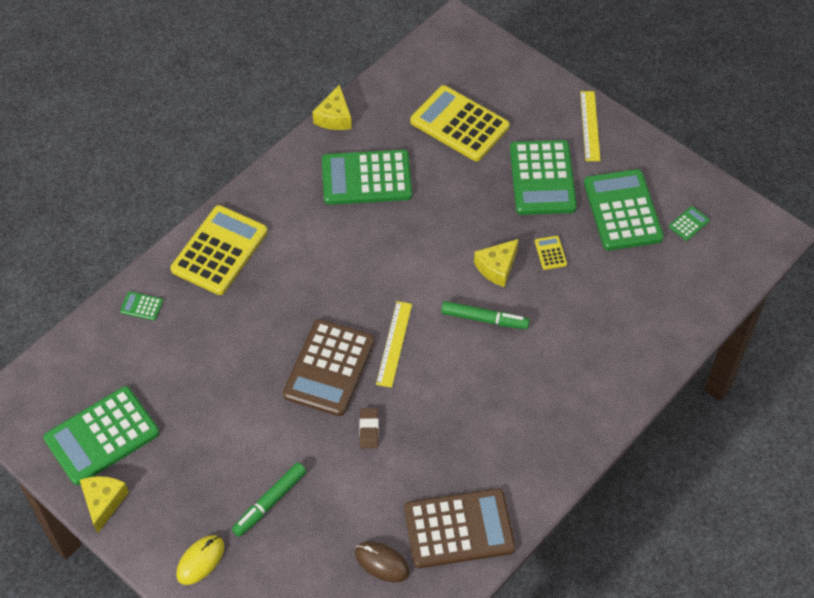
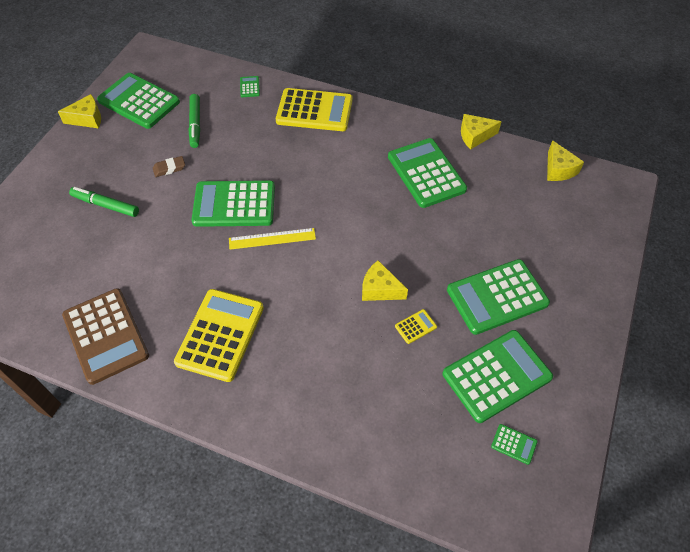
camera: 70 degrees right, 0 degrees up
yellow mouse [176,535,224,585] -> none
brown calculator [283,319,375,416] -> green calculator [191,181,275,227]
brown mouse [355,541,410,583] -> none
brown eraser [359,408,379,448] -> brown eraser moved to [153,156,185,177]
yellow calculator [410,85,510,161] -> yellow calculator moved to [174,289,264,382]
green marker [441,301,530,329] -> green marker moved to [188,94,200,148]
yellow ruler [580,91,601,161] -> none
none -> yellow cheese [547,140,584,181]

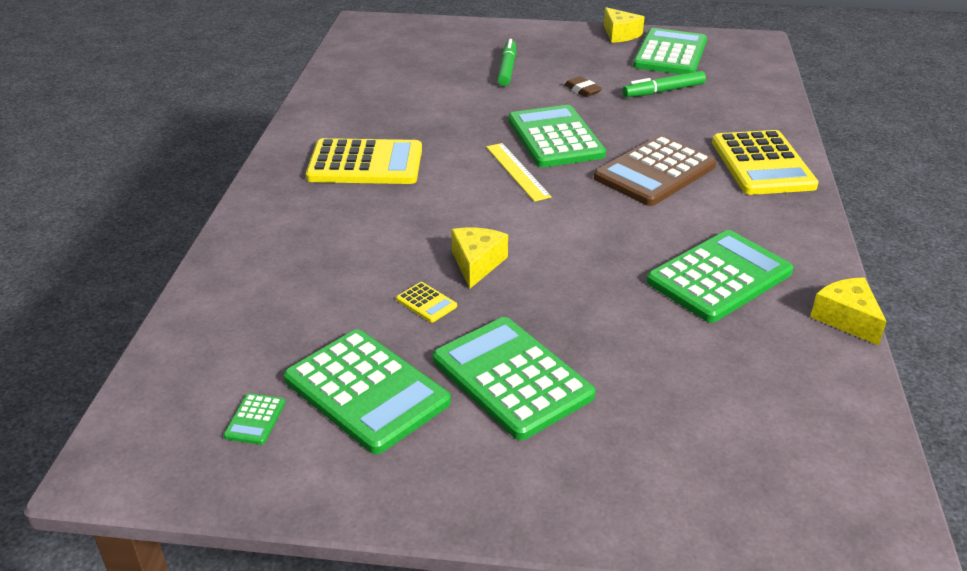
camera: 75 degrees right, 20 degrees down
brown calculator [62,288,149,385] -> brown calculator moved to [594,135,716,206]
green calculator [240,76,260,97] -> none
yellow cheese [547,140,584,181] -> none

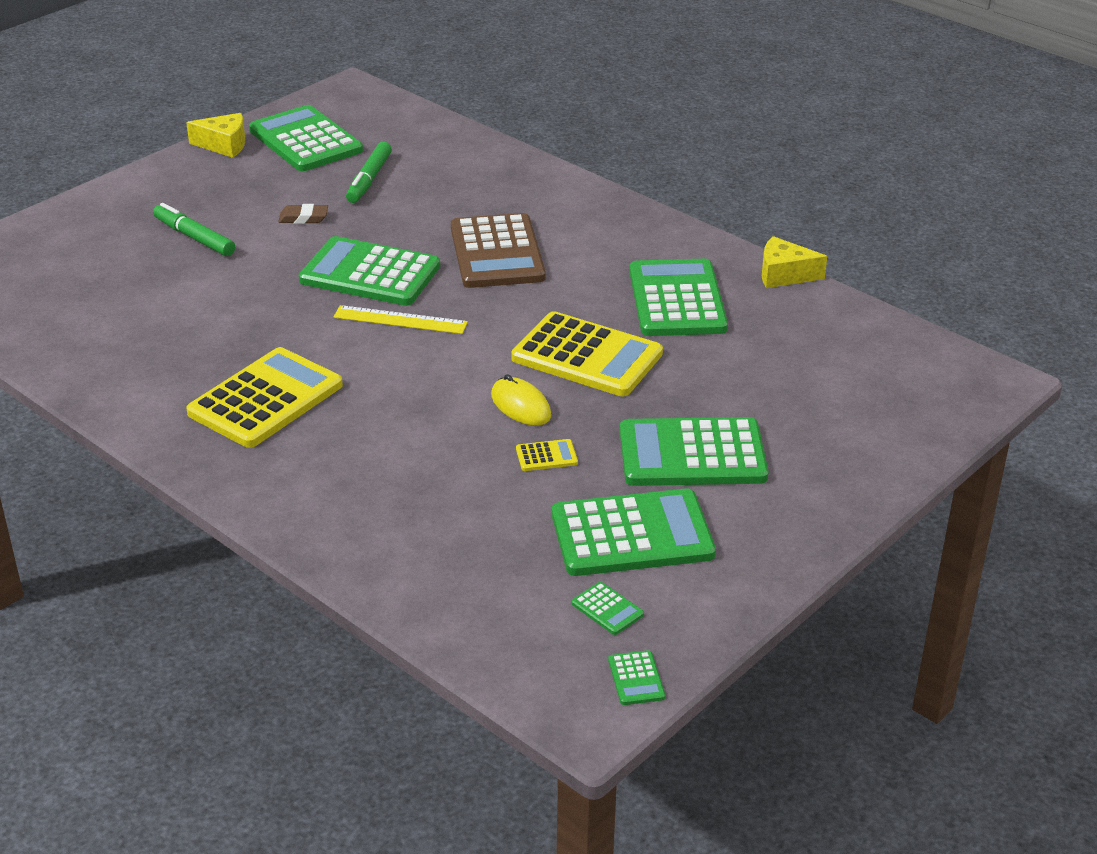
camera: 55 degrees left, 0 degrees up
yellow cheese [451,228,508,288] -> yellow mouse [491,374,551,426]
yellow calculator [712,130,819,195] -> yellow calculator moved to [511,311,663,396]
none -> green calculator [608,650,665,705]

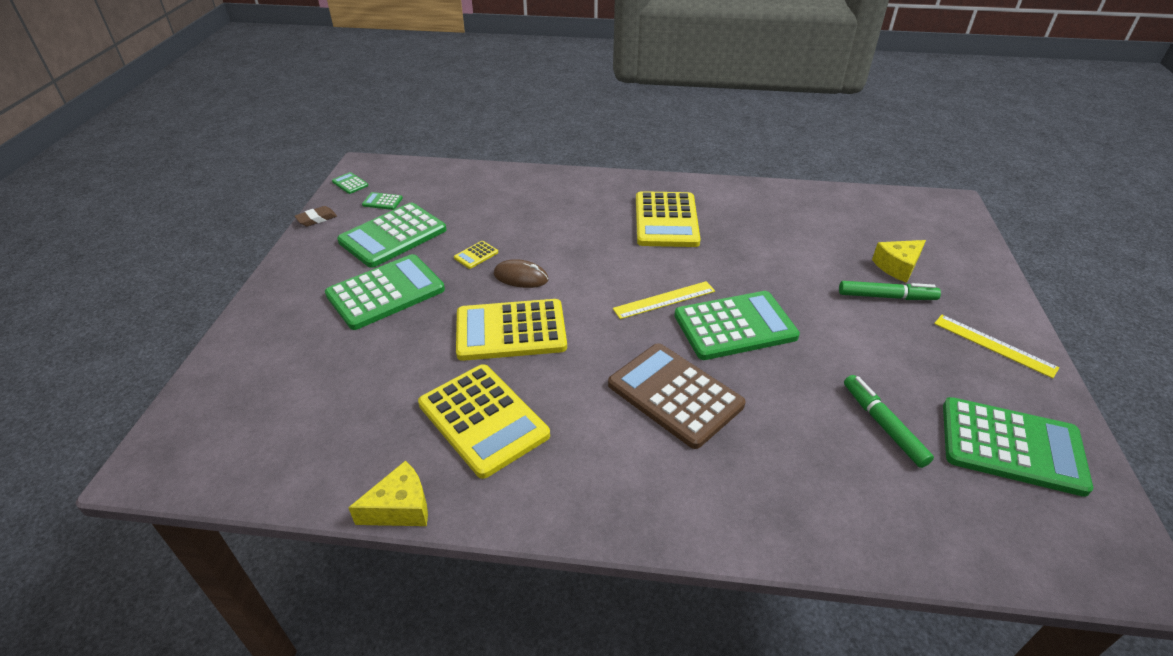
camera: 145 degrees right, 5 degrees up
yellow cheese [186,113,245,158] -> yellow cheese moved to [872,240,926,283]
brown eraser [278,204,328,224] -> brown eraser moved to [295,206,337,226]
yellow mouse [491,374,551,426] -> brown mouse [494,259,549,288]
green calculator [630,259,728,336] -> yellow calculator [418,364,550,479]
none -> yellow ruler [934,315,1059,378]

